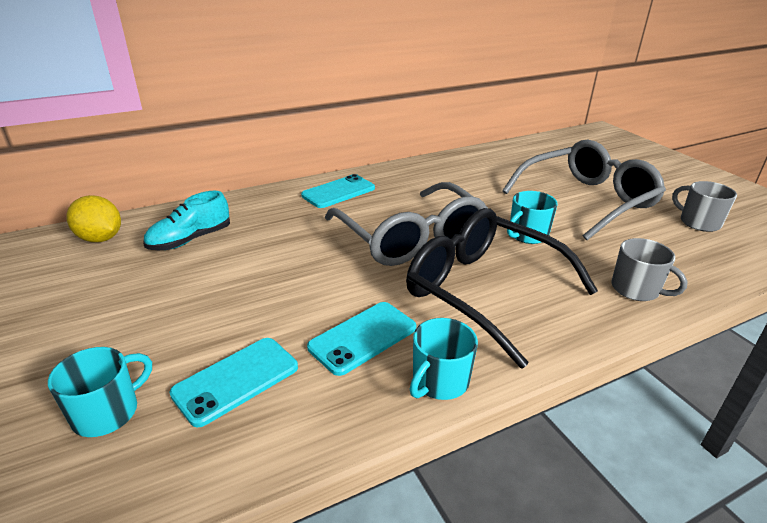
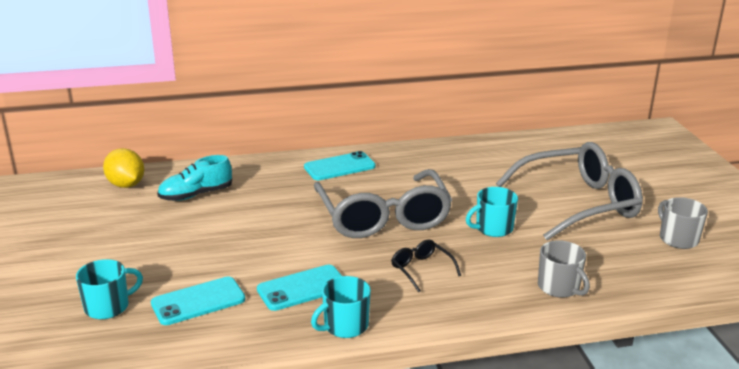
camera: 15 degrees right, 5 degrees down
black glasses [406,208,598,369] -> black glasses [391,240,461,293], size x0.41

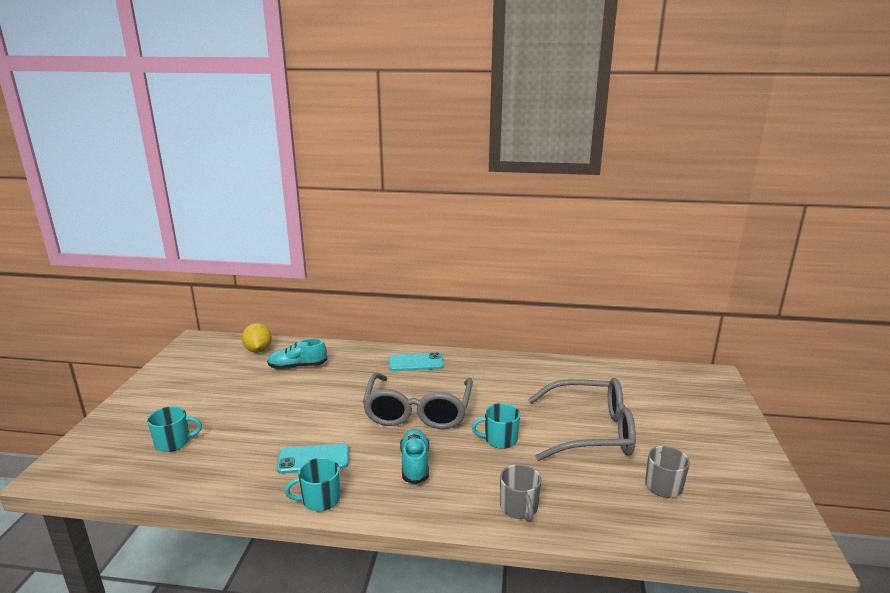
camera: 20 degrees right, 5 degrees down
turquoise phone [151,276,245,325] -> none
black glasses [391,240,461,293] -> turquoise shoe [400,429,429,484]

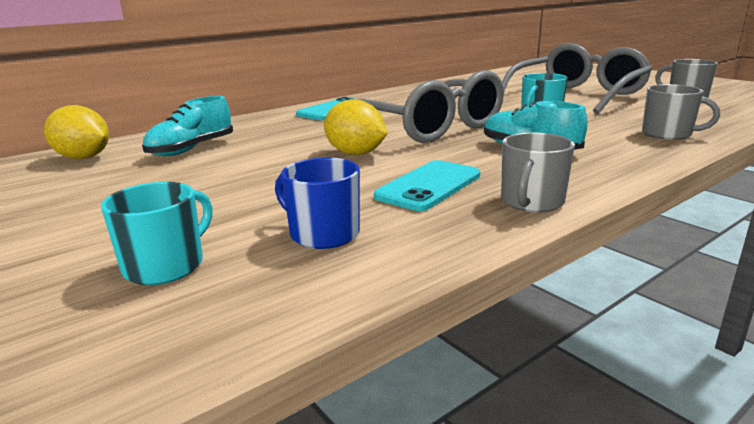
camera: 45 degrees left, 0 degrees up
turquoise mug [285,458,340,511] -> grey mug [501,132,575,212]
none -> blue mug [275,158,360,249]
none -> yellow lemon [324,100,387,155]

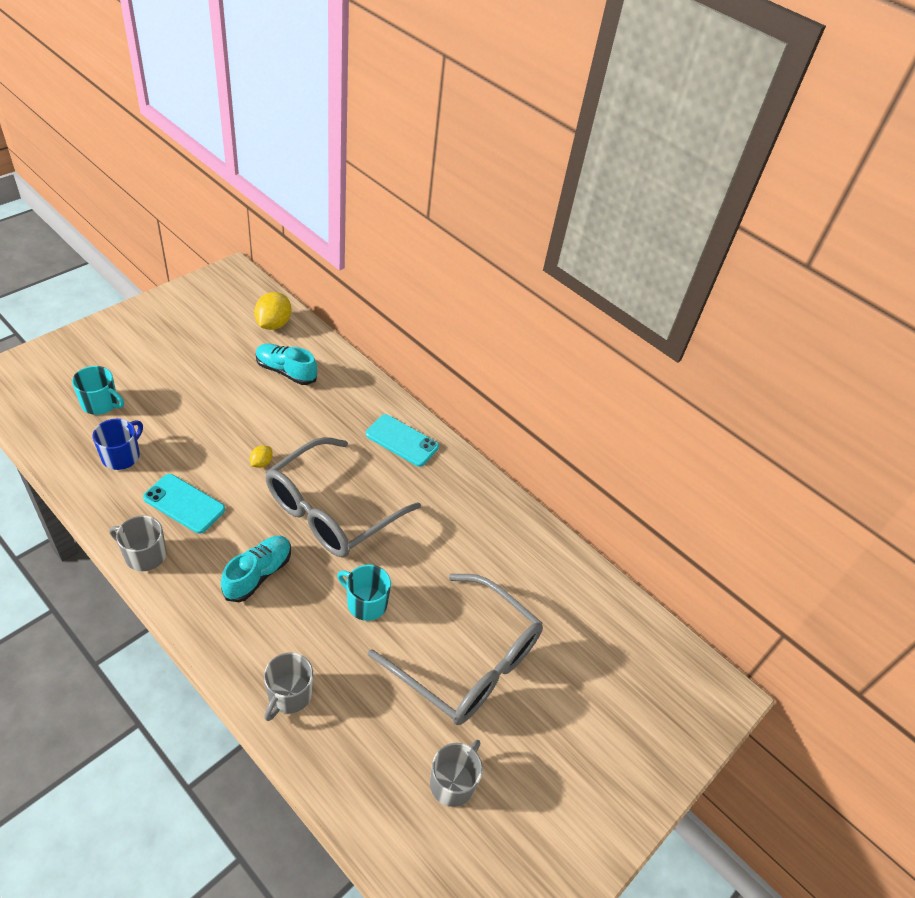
camera: 75 degrees right, 25 degrees up
yellow lemon [324,100,387,155] -> yellow lemon [250,445,273,468], size x0.51

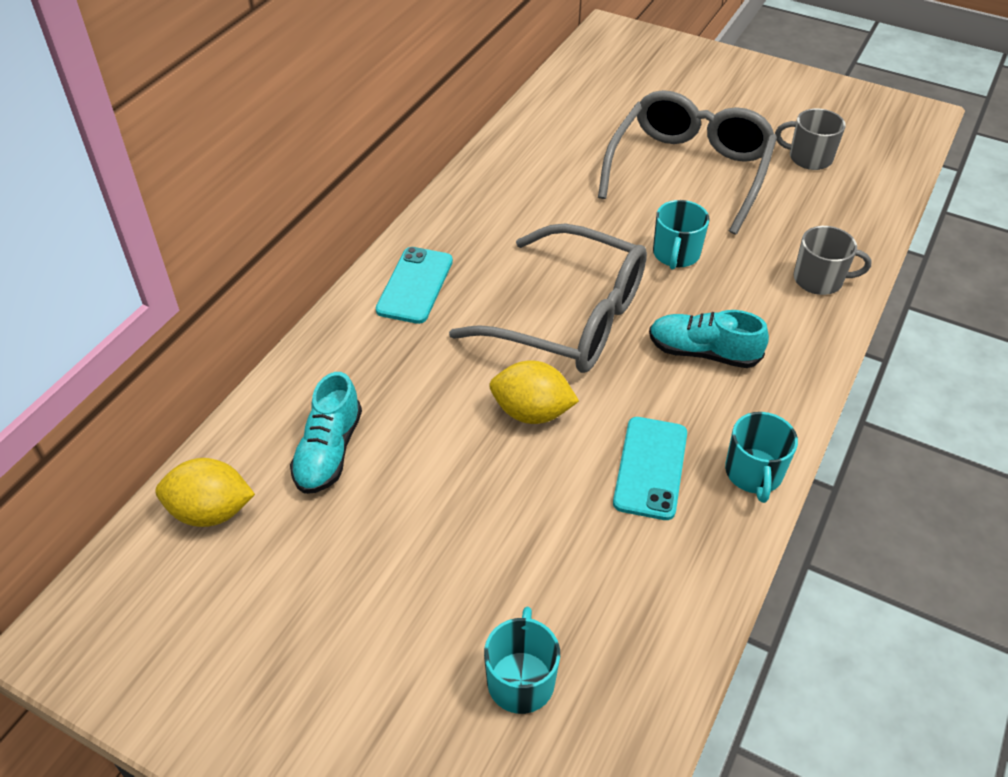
camera: 100 degrees left, 0 degrees up
blue mug [93,419,143,470] -> none
grey mug [109,515,167,571] -> turquoise mug [725,412,798,503]
yellow lemon [250,445,273,468] -> yellow lemon [490,360,579,424], size x1.95

